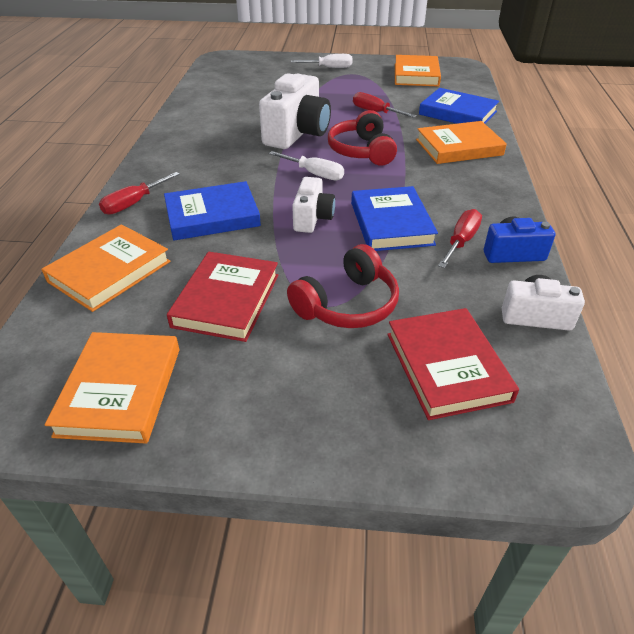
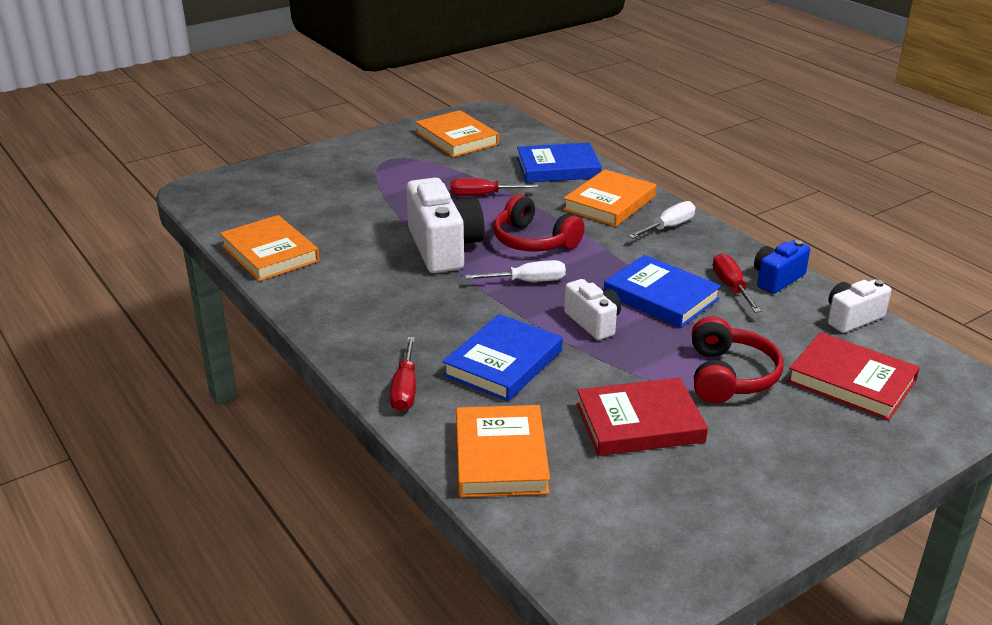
camera: 40 degrees left, 10 degrees down
orange book [45,332,179,444] -> orange book moved to [220,215,320,281]
red book [167,252,278,342] -> red book turned 75 degrees counterclockwise [577,377,708,456]
white screwdriver [291,54,352,68] -> white screwdriver moved to [628,201,696,239]

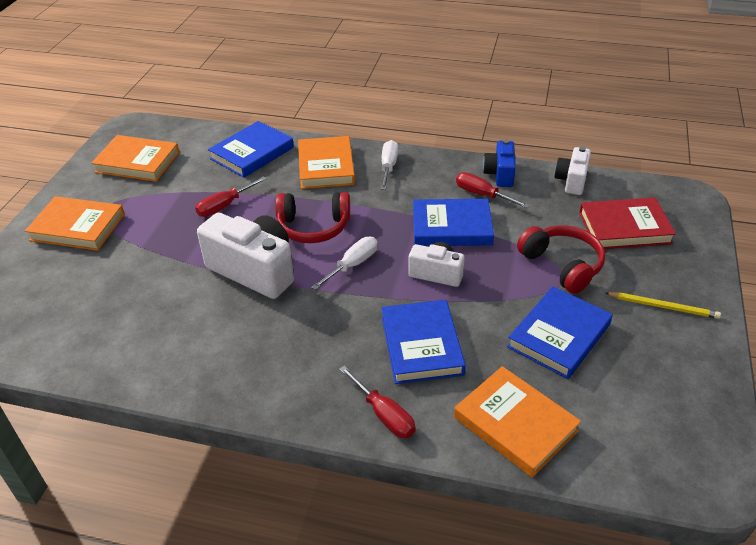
camera: 40 degrees left, 10 degrees up
orange book [220,215,320,281] -> orange book moved to [25,196,125,251]
red book [577,377,708,456] -> blue book [507,286,613,379]
none -> yellow pencil [605,292,721,319]

